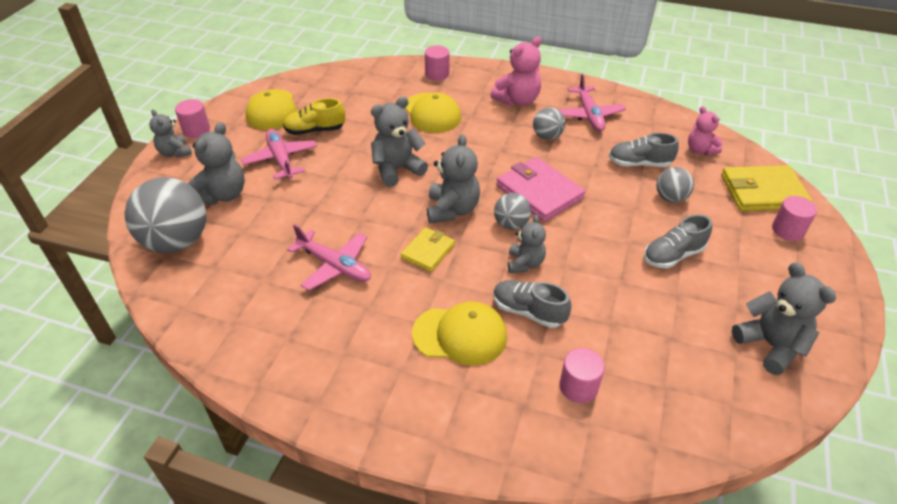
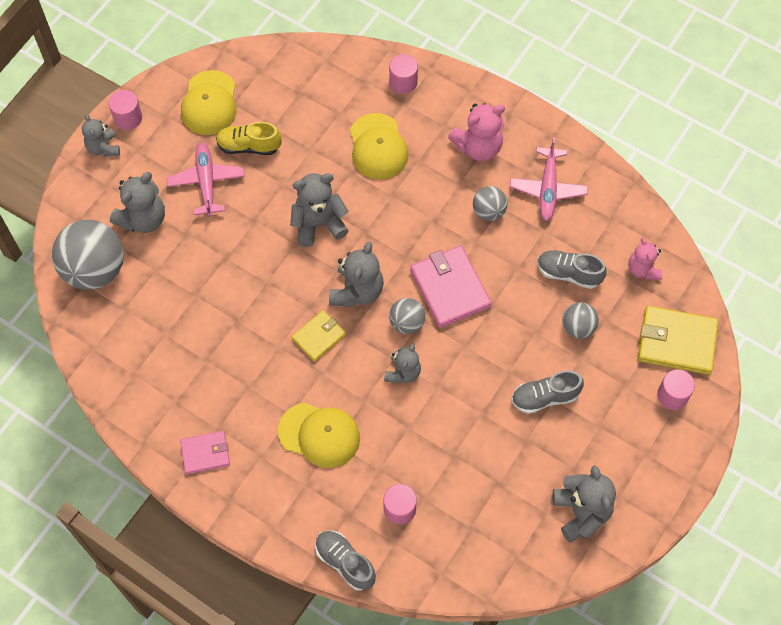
camera: 15 degrees right, 20 degrees up
pink plane [287,224,371,291] -> none
grey shoe [493,280,571,328] -> grey shoe moved to [315,531,376,591]
none -> pink wallet [180,431,230,474]

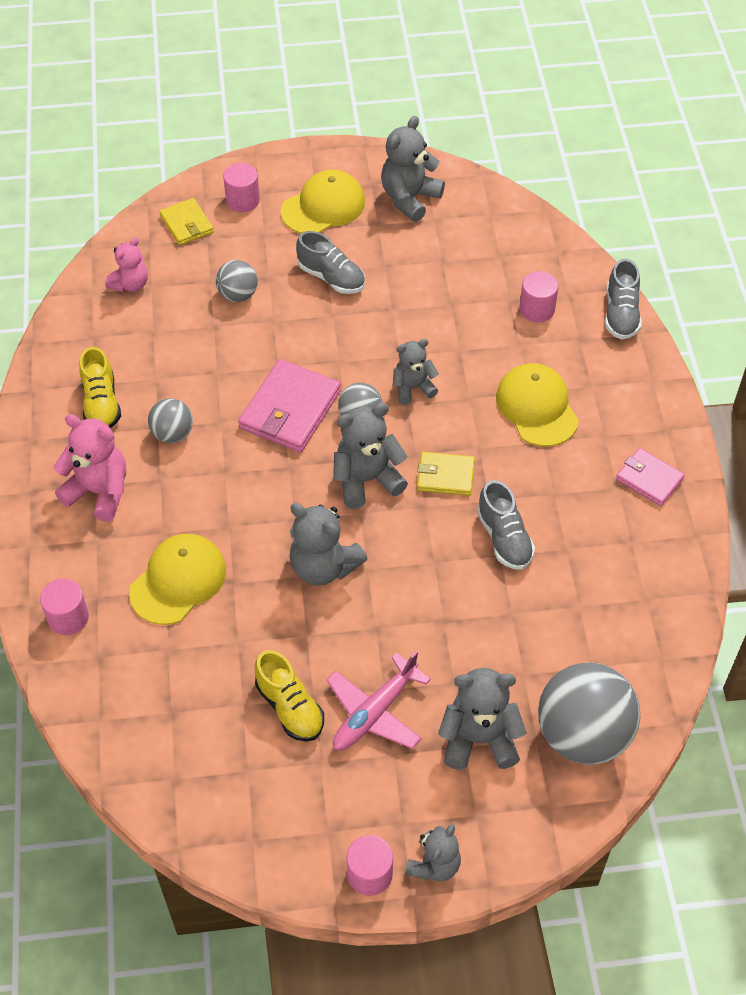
camera: 130 degrees left, 10 degrees down
yellow cap [181,70,236,135] -> yellow cap moved to [281,170,365,234]
pink plane [510,138,588,221] -> yellow shoe [79,347,121,428]
grey shoe [538,250,607,289] -> grey shoe moved to [477,480,535,570]
yellow wallet [638,306,718,375] -> yellow wallet [159,198,214,245], size x0.59

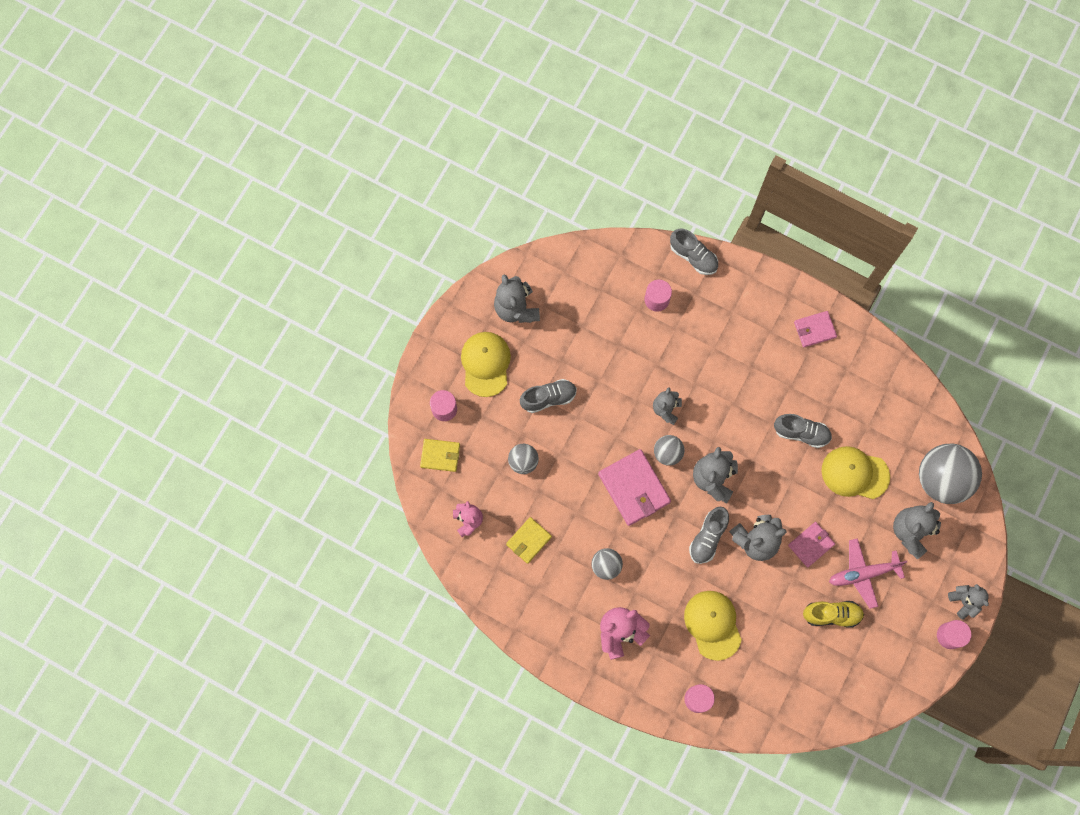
camera: 55 degrees left, 20 degrees up
yellow shoe [79,347,121,428] -> none
pink plane [326,651,431,750] -> pink plane turned 90 degrees clockwise [829,538,907,609]
yellow wallet [417,452,475,496] -> yellow wallet moved to [506,517,552,564]
yellow cap [496,363,579,447] -> yellow cap moved to [821,446,890,499]
none -> grey shoe [689,507,729,564]
none -> pink wallet [788,522,835,567]

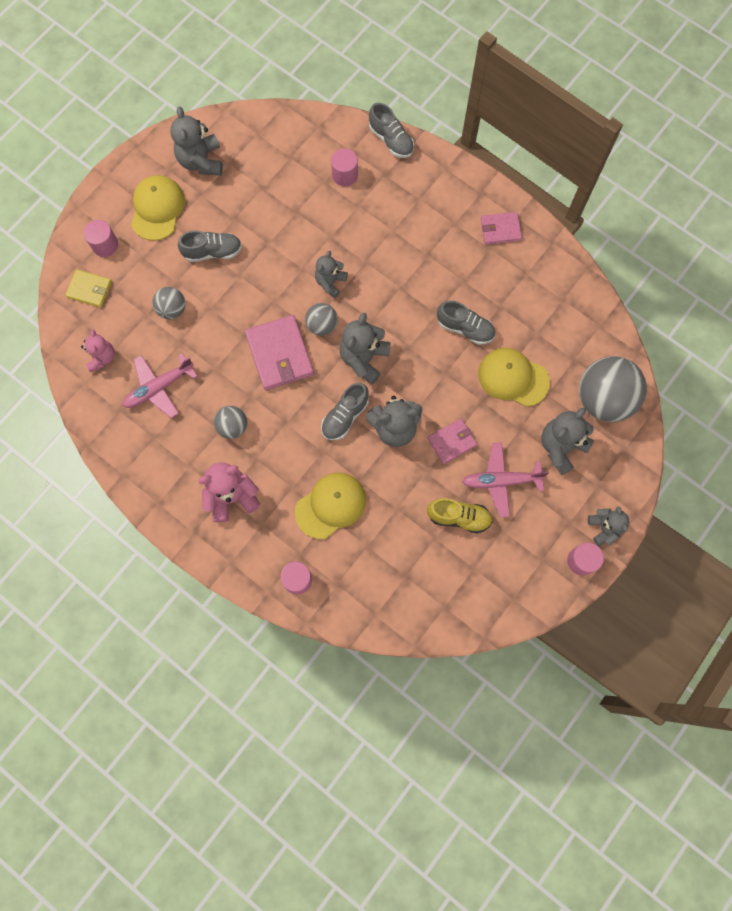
camera: 10 degrees right, 0 degrees up
yellow wallet [506,517,552,564] -> pink plane [123,353,198,418]
yellow cap [684,591,742,661] -> yellow cap turned 60 degrees clockwise [295,473,366,539]

